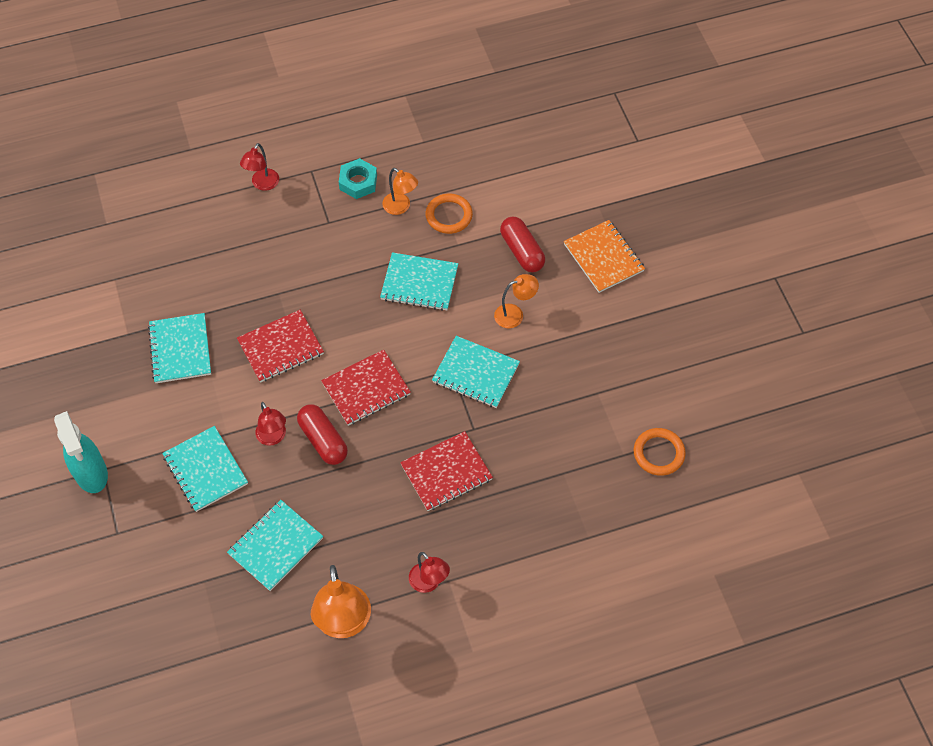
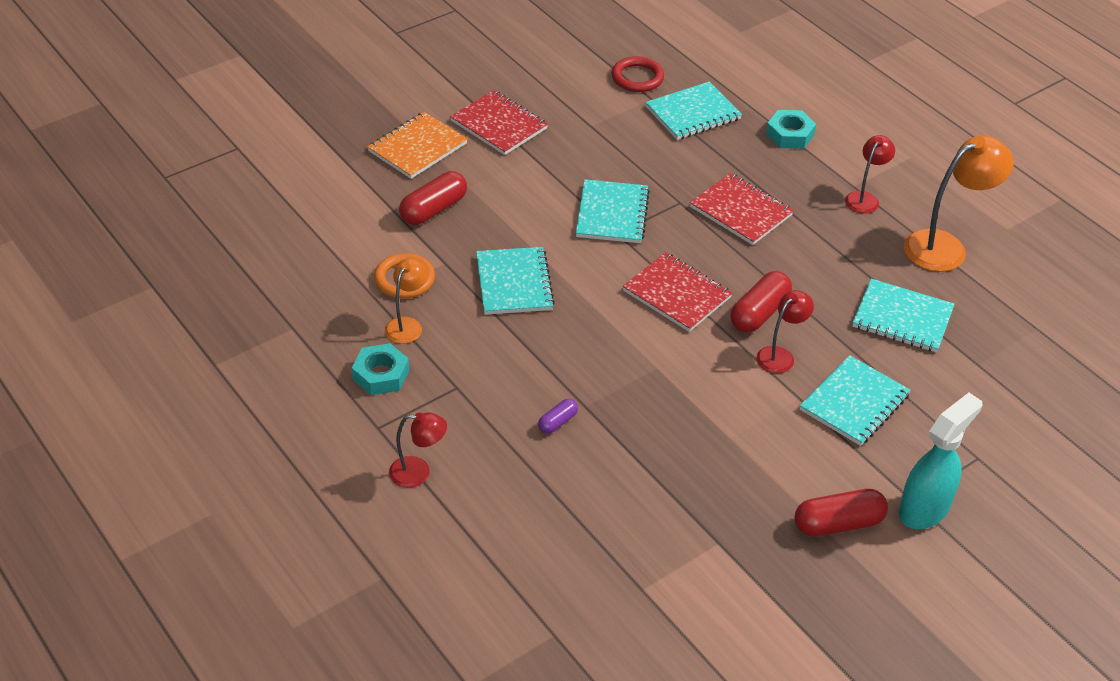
camera: 110 degrees left, 15 degrees down
turquoise notebook [148,313,211,383] -> turquoise notebook moved to [645,81,742,140]
red notebook [237,310,324,383] -> red notebook moved to [450,90,548,155]
orange lamp [494,274,539,329] -> none
orange ring [634,428,686,476] -> red ring [611,56,664,92]
none -> purple capsule [538,398,578,434]
none -> turquoise nut [766,110,816,149]
none -> red capsule [794,489,888,537]

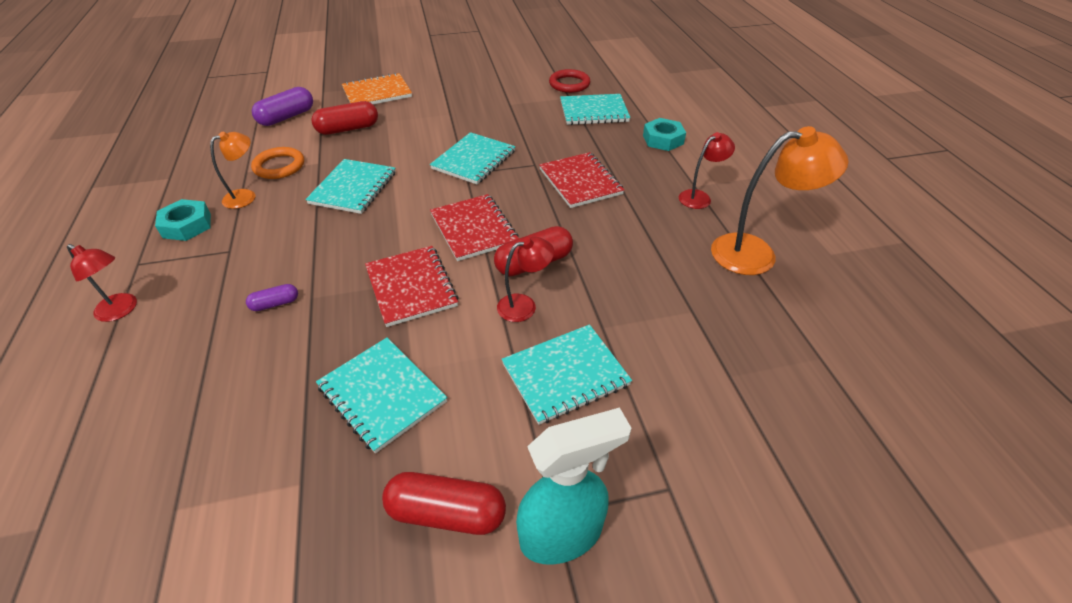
camera: 25 degrees right, 0 degrees up
red notebook [450,90,548,155] -> red notebook moved to [365,246,459,327]
turquoise notebook [852,279,955,353] -> turquoise notebook moved to [316,338,448,453]
none -> purple capsule [252,87,313,126]

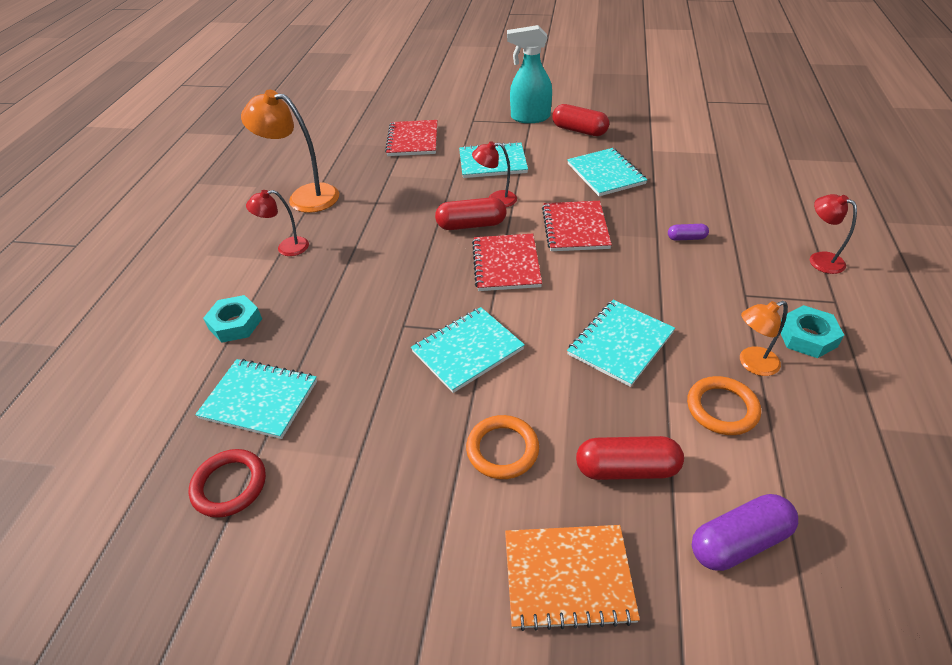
camera: 155 degrees left, 0 degrees up
red notebook [539,152,624,208] -> red notebook moved to [385,120,437,156]
none -> orange ring [466,415,539,479]

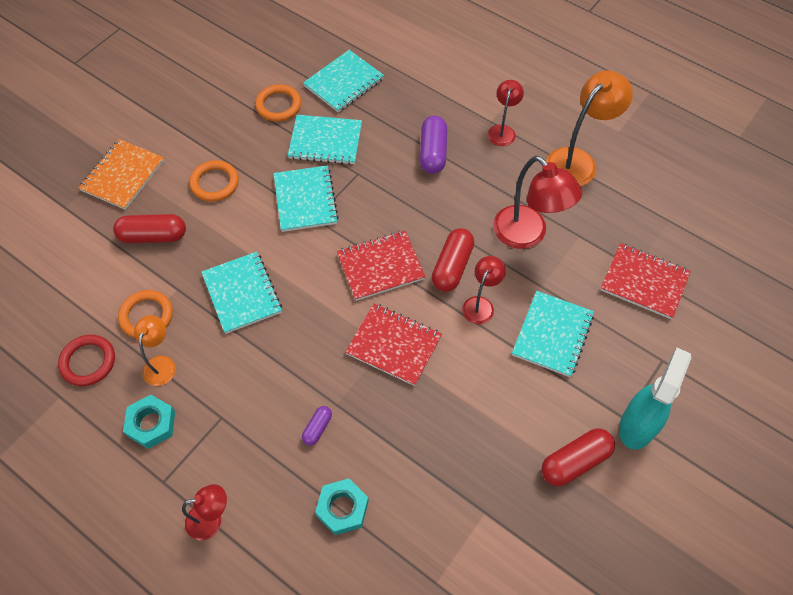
camera: 115 degrees right, 15 degrees up
red ring [189,449,266,518] -> red ring moved to [58,335,115,386]
turquoise nut [203,295,262,343] -> turquoise nut moved to [315,479,369,535]
red notebook [472,234,542,291] -> red notebook turned 45 degrees counterclockwise [337,231,426,301]
turquoise notebook [567,148,647,196] -> turquoise notebook moved to [288,115,362,165]
red capsule [576,436,684,480] -> red capsule turned 60 degrees clockwise [113,214,186,243]
purple capsule [692,494,798,571] -> purple capsule moved to [420,115,447,174]
none -> orange ring [255,85,301,122]
none -> red lamp [493,156,582,249]

